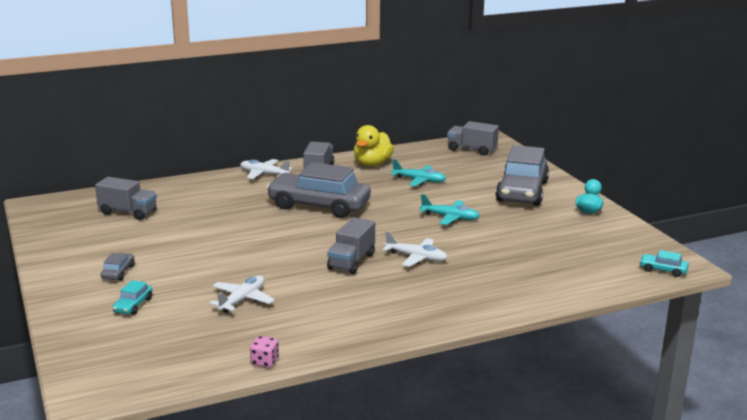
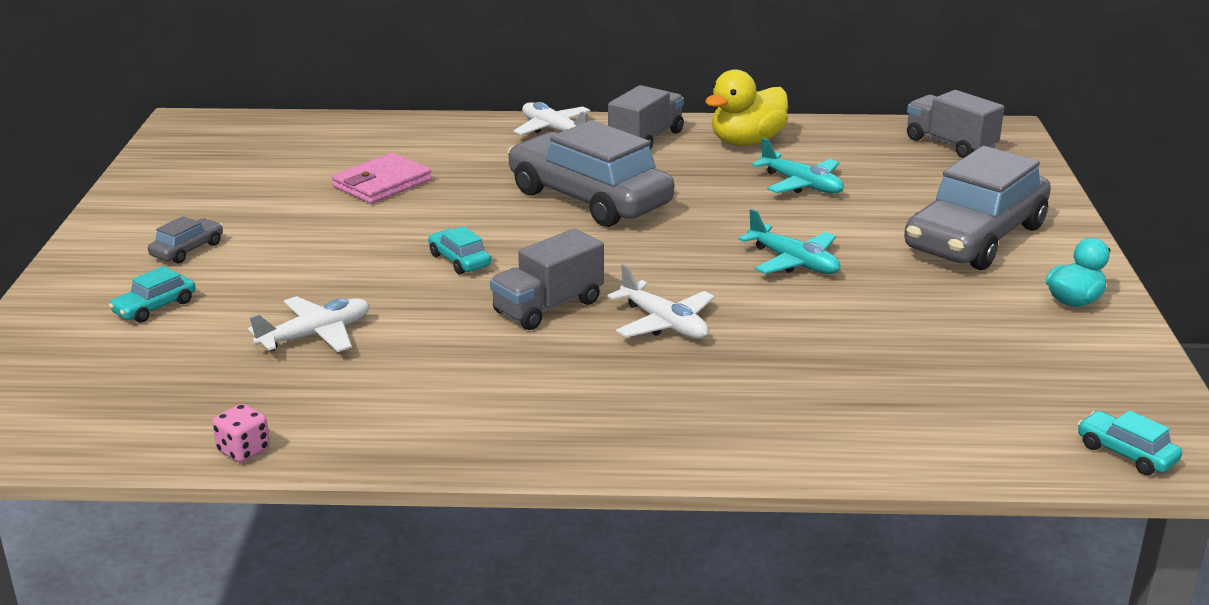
camera: 25 degrees right, 5 degrees up
grey truck [95,177,157,220] -> none
none -> pink wallet [332,153,432,204]
none -> turquoise car [428,226,491,274]

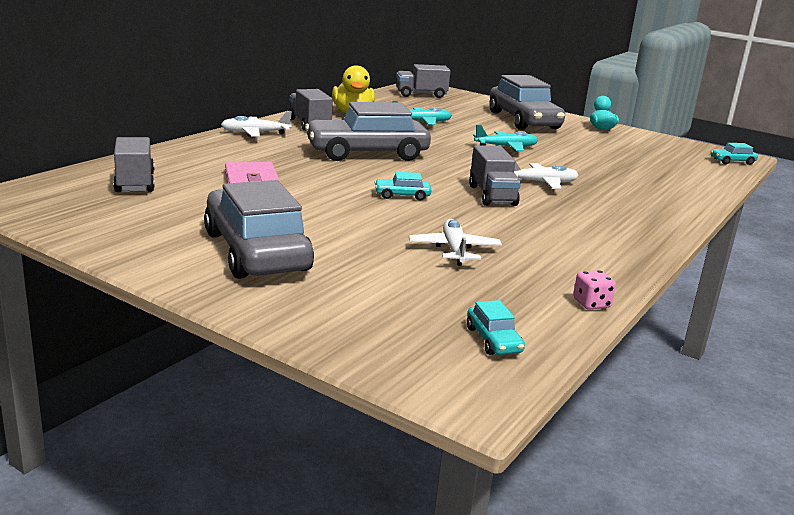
camera: 60 degrees left, 5 degrees down
turquoise car [109,266,195,323] -> turquoise car moved to [467,300,525,355]
grey car [148,216,223,263] -> grey car [204,180,314,279], size x2.46
none -> grey truck [113,137,155,192]

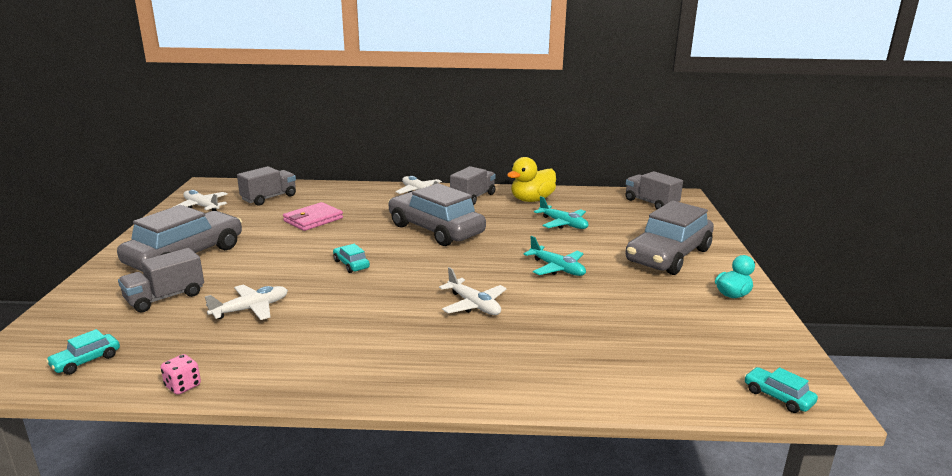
camera: 60 degrees right, 0 degrees up
grey truck [469,145,521,206] -> grey truck moved to [118,248,204,312]
none -> white plane [174,190,227,211]

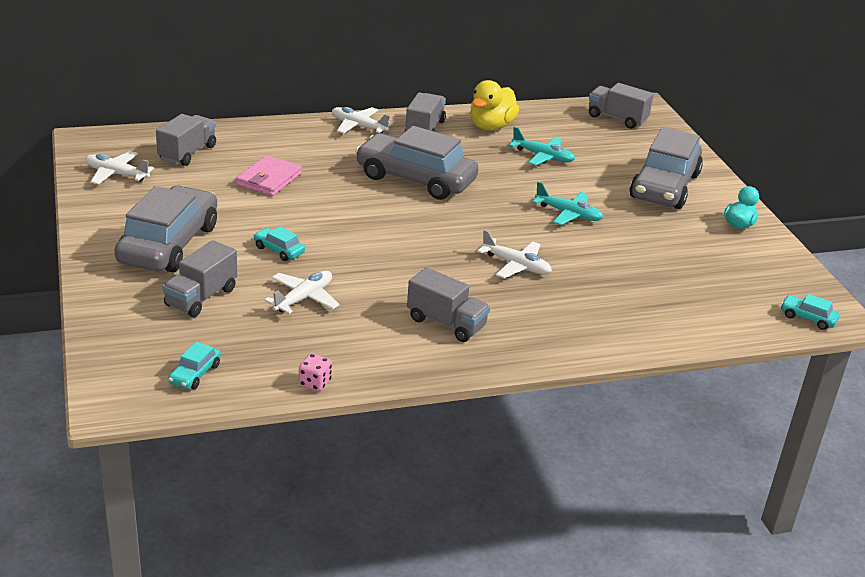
camera: 20 degrees left, 10 degrees up
turquoise car [333,244,370,273] -> turquoise car moved to [253,226,305,261]
none -> grey truck [407,267,490,342]

